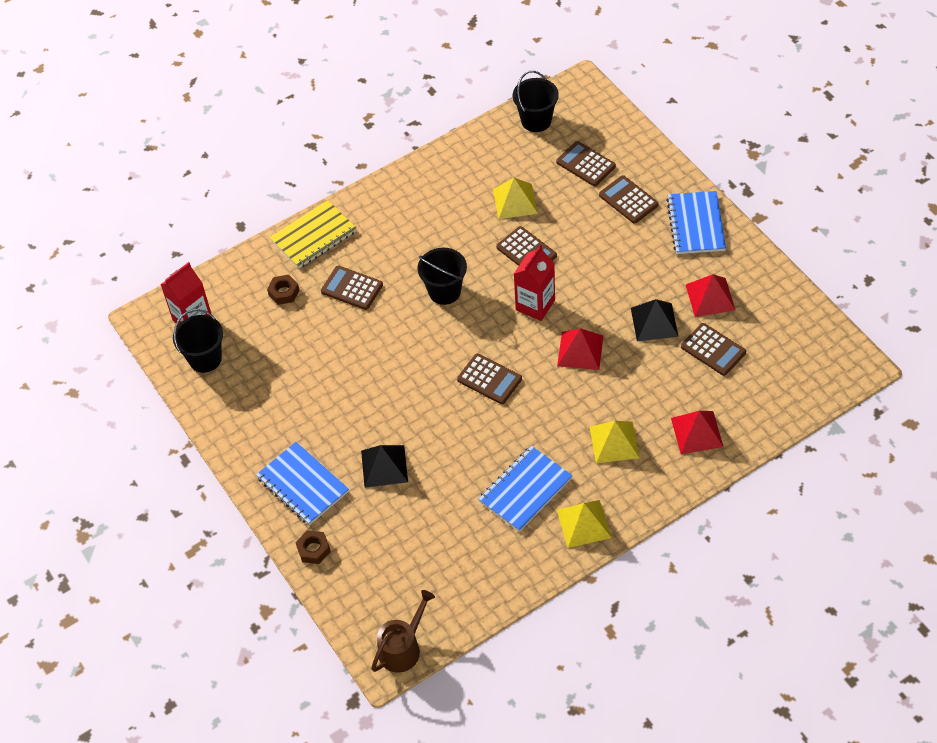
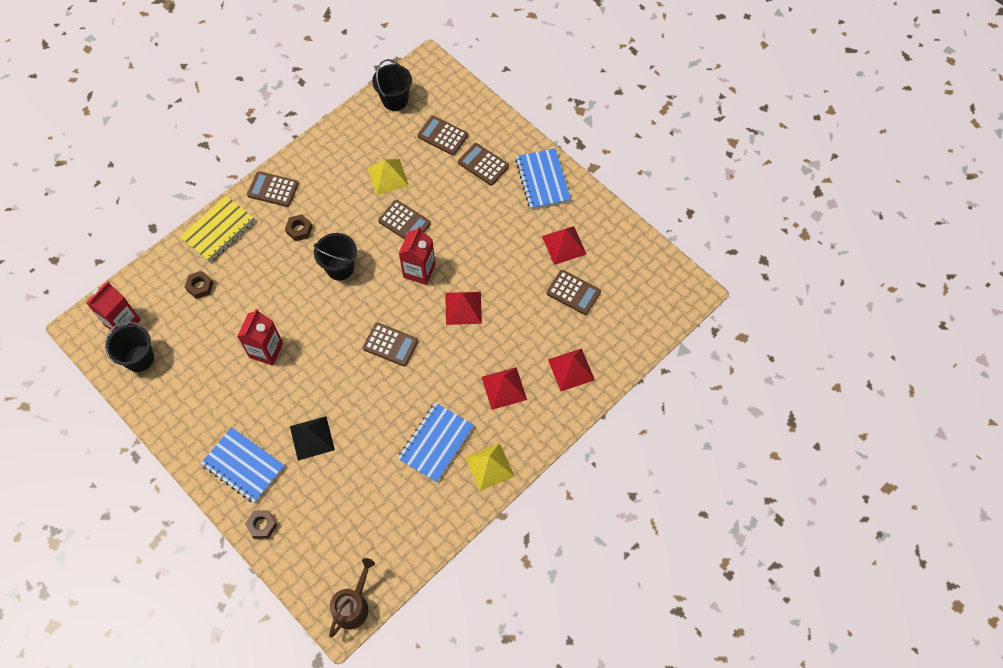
camera: 15 degrees left, 10 degrees up
brown calculator [321,266,383,310] -> brown calculator moved to [247,171,299,207]
yellow pyramid [590,421,639,463] -> red pyramid [482,367,527,410]
black pyramid [631,299,679,341] -> none
none -> red carton [237,309,283,365]
none -> brown nut [285,214,312,241]

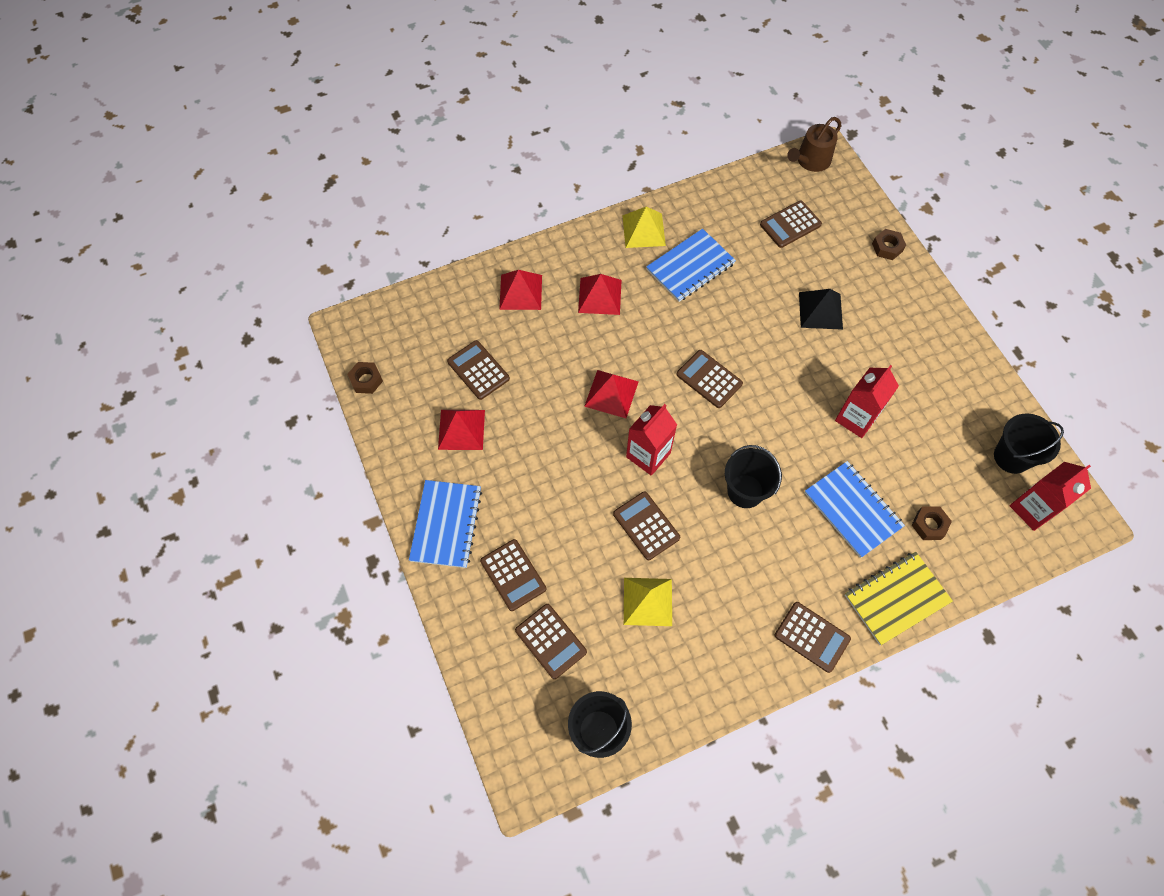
camera: 160 degrees left, 0 degrees up
blue notebook [201,427,285,503] -> blue notebook moved to [805,461,905,558]
brown nut [285,214,312,241] -> brown nut moved to [347,362,383,394]
none -> brown calculator [760,201,822,248]

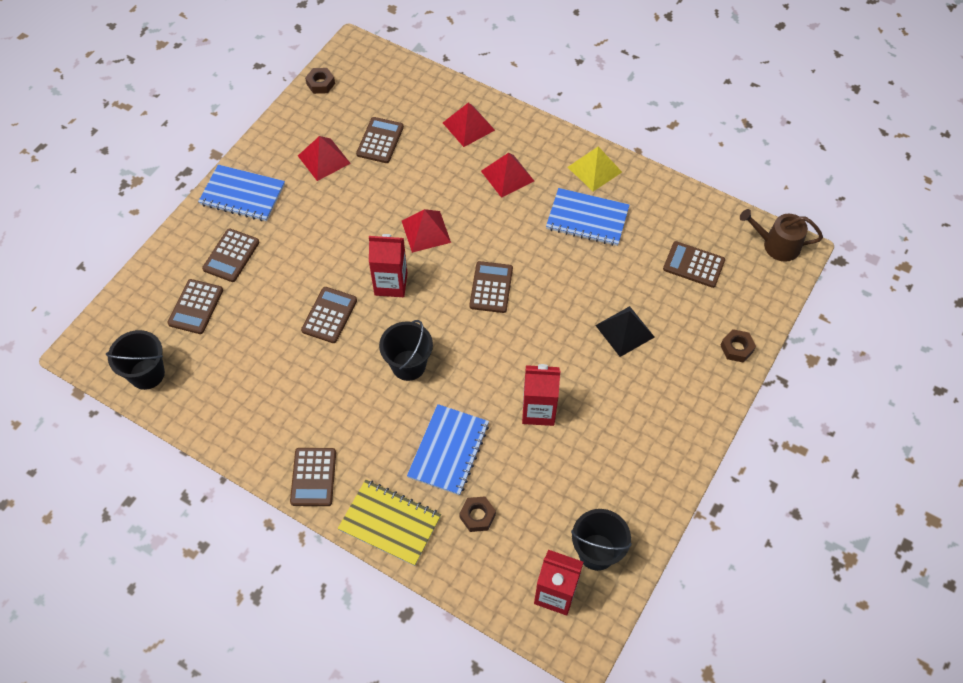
camera: 55 degrees right, 5 degrees down
blue notebook [409,480,482,568] -> blue notebook turned 45 degrees clockwise [198,165,285,221]
yellow pyramid [624,578,672,626] -> none

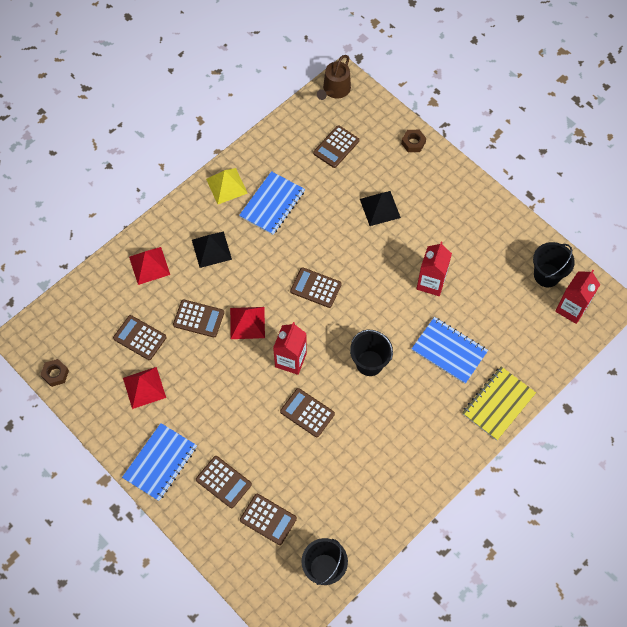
camera: 75 degrees left, 5 degrees up
brown calculator [290,448,336,506] -> brown calculator moved to [173,300,224,337]
brown nut [459,496,496,532] -> none
red pyramid [481,153,534,198] -> black pyramid [192,231,232,268]

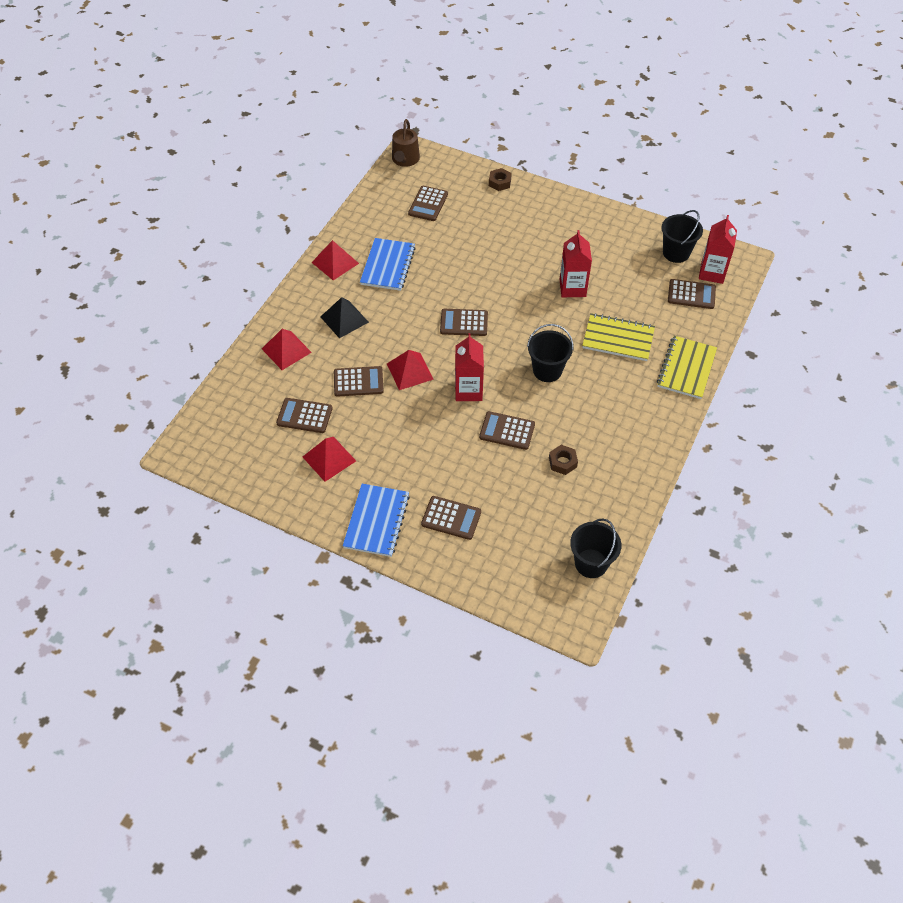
camera: 20 degrees left, 10 degrees down
brown nut [40,359,69,387] -> brown nut moved to [549,445,578,475]
yellow pyramid [206,168,248,204] -> red pyramid [311,240,359,280]
brown calculator [240,494,297,545] -> brown calculator moved to [668,279,716,309]
black pyramid [360,191,401,226] -> none
blue notebook [412,317,488,384] -> yellow notebook [582,313,655,361]

